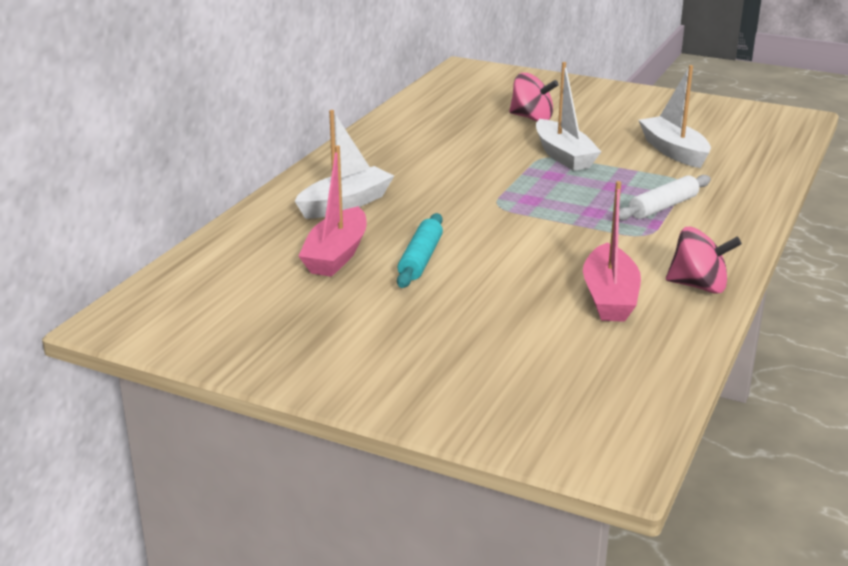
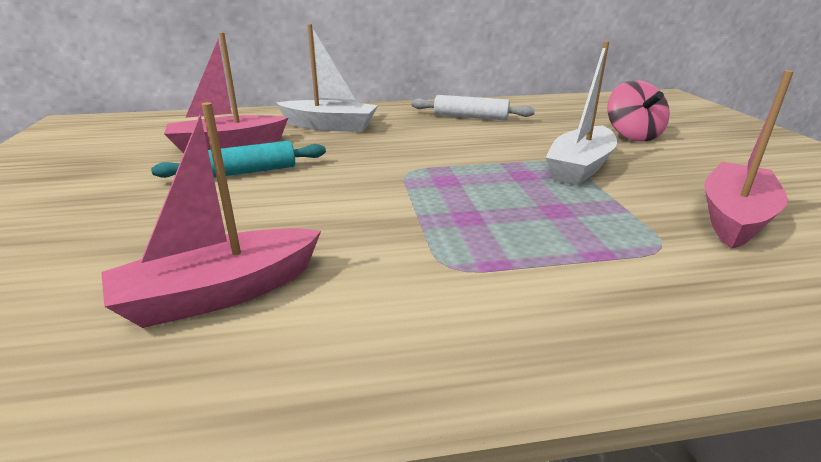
camera: 55 degrees right, 0 degrees up
white rolling pin [619,175,711,221] -> white rolling pin moved to [411,95,535,120]
white boat [639,65,711,168] -> pink boat [704,70,794,249]
pink spinning top [666,227,742,294] -> none

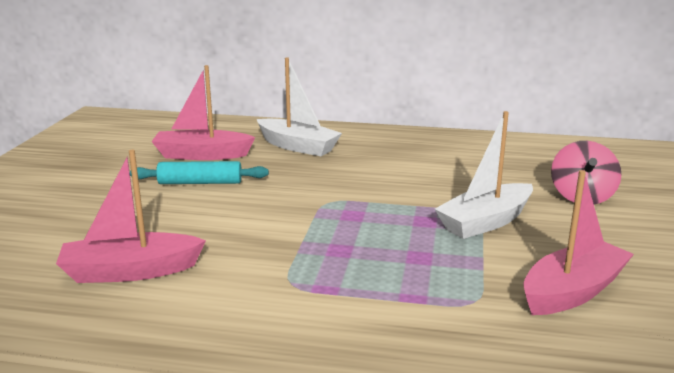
camera: 20 degrees right, 5 degrees down
white rolling pin [411,95,535,120] -> none

